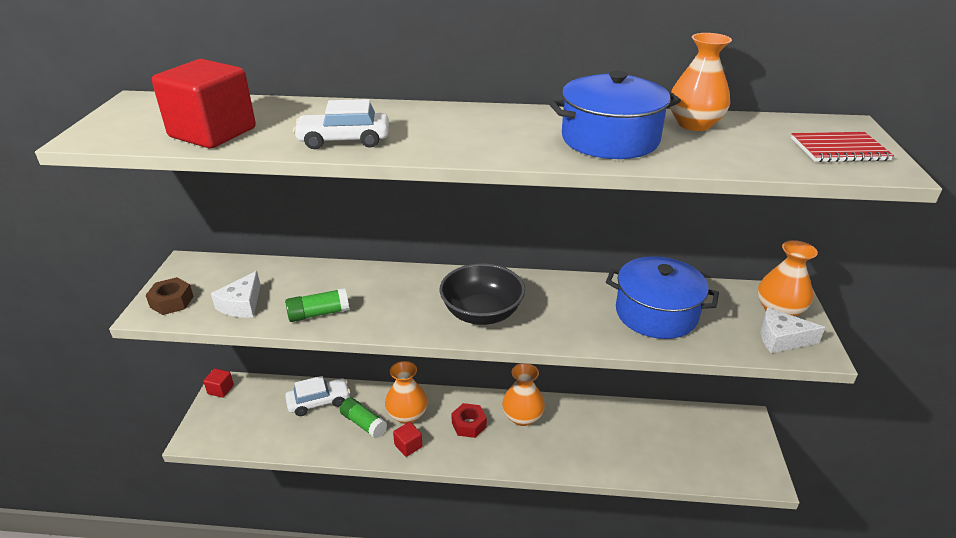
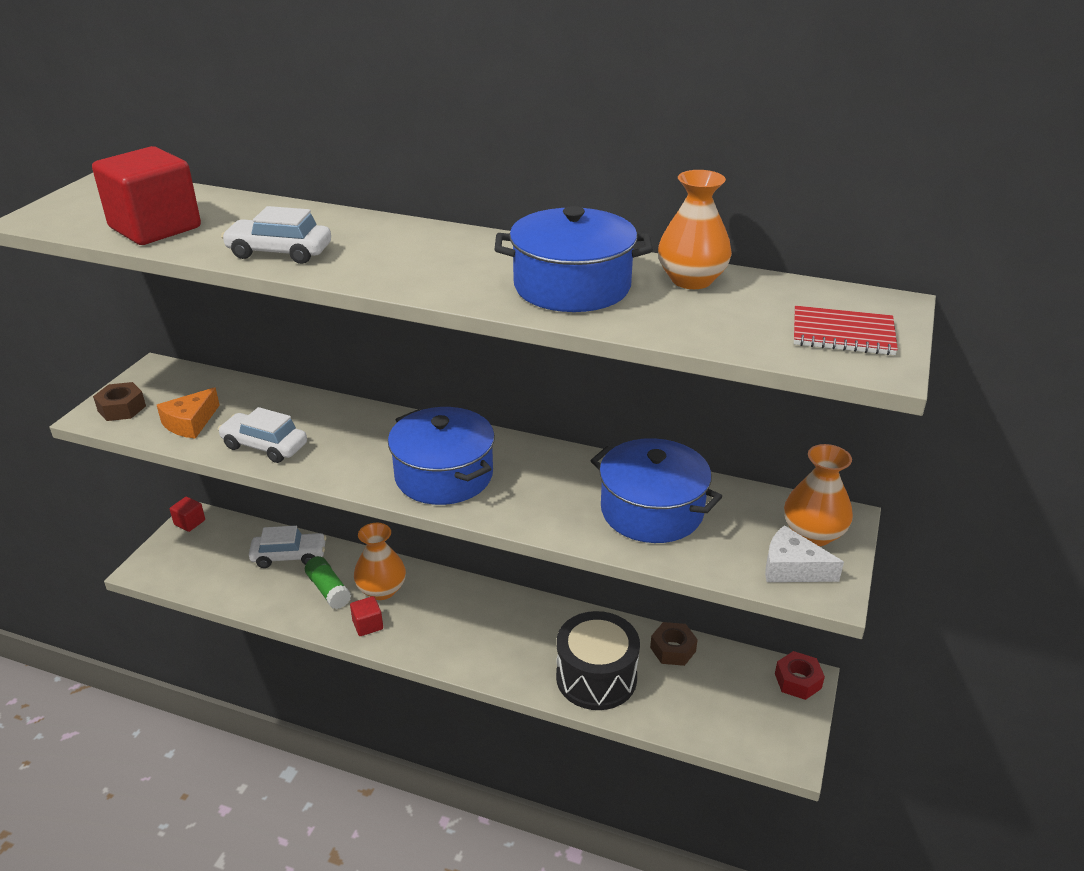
camera: 15 degrees right, 0 degrees up
white cheese [211,271,261,318] -> orange cheese [157,387,220,439]
green glue stick [285,288,349,322] -> white car [218,407,307,463]
black bowl [440,263,525,325] -> blue pot [388,407,495,505]
red nut [451,403,487,438] -> red nut moved to [775,651,825,700]
orange vase [502,363,545,426] -> none
none -> black drum [556,611,640,710]
none -> brown nut [650,622,698,666]

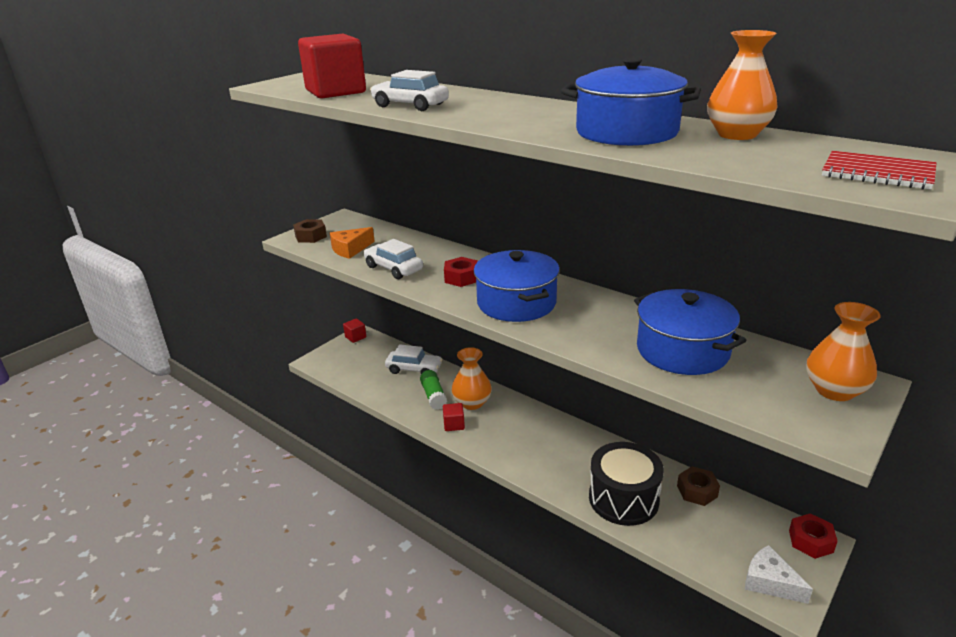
camera: 20 degrees right, 5 degrees down
white cheese [765,525,844,582] -> white cheese moved to [745,545,813,604]
none -> red nut [444,257,478,287]

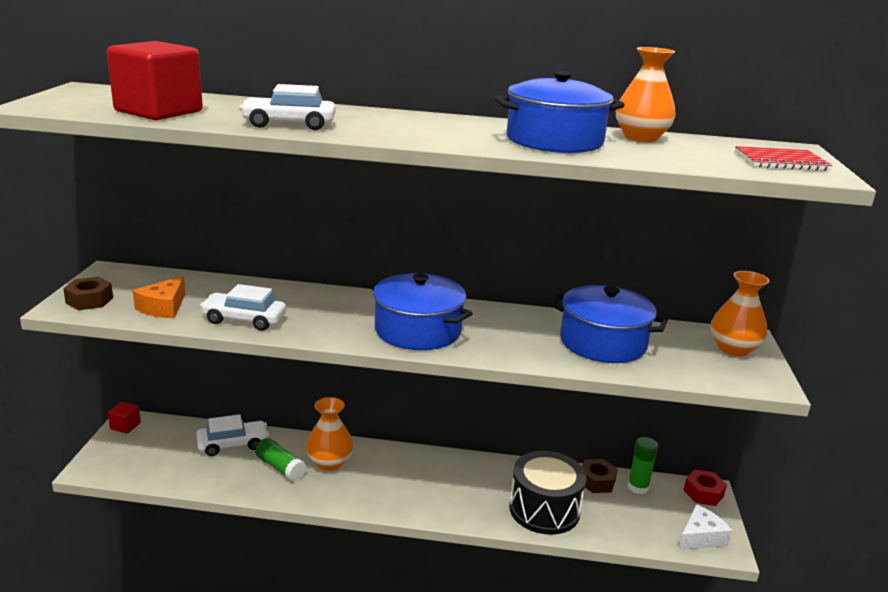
camera: 35 degrees left, 5 degrees down
red cube [443,403,465,431] -> none
red nut [444,257,478,287] -> none
white cheese [745,545,813,604] -> white cheese turned 135 degrees clockwise [678,504,732,550]
none -> green glue stick [627,437,658,494]

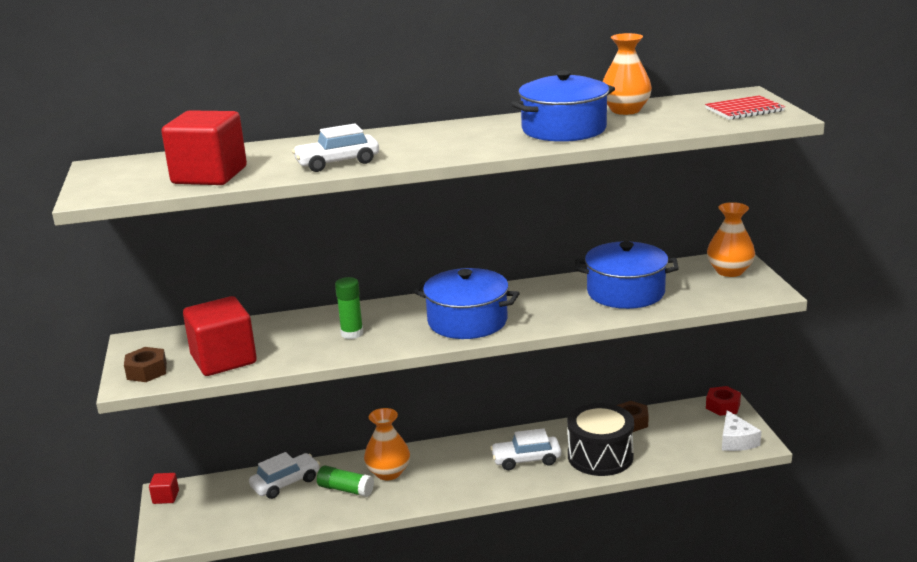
camera: 15 degrees left, 0 degrees up
orange cheese [133,276,186,318] -> red cube [183,296,257,376]
white car [200,284,286,331] -> white car moved to [490,428,561,470]
green glue stick [627,437,658,494] -> green glue stick moved to [335,277,364,339]
white cheese [678,504,732,550] -> white cheese turned 135 degrees clockwise [722,410,762,451]

